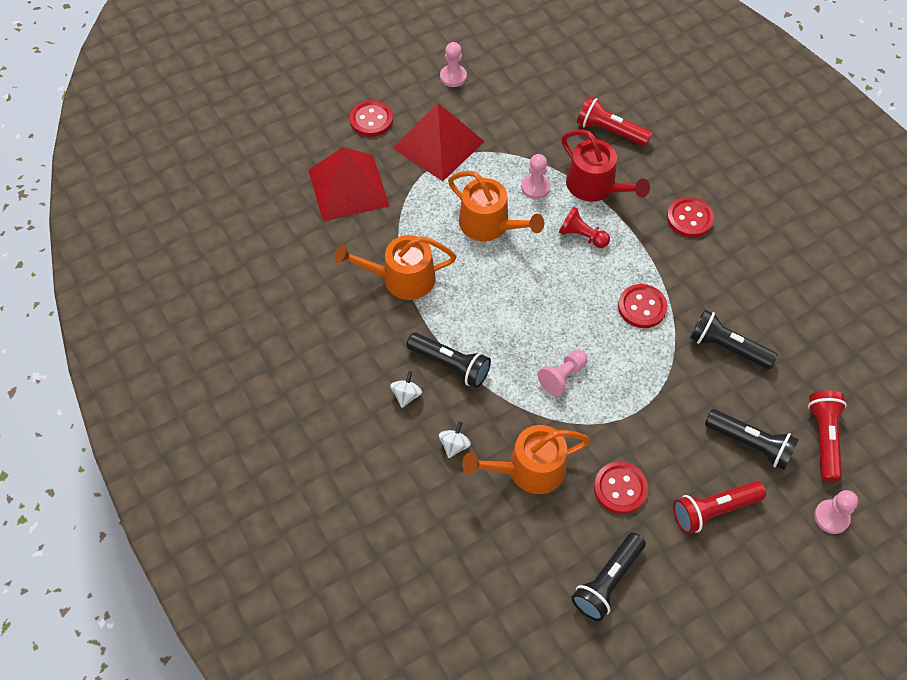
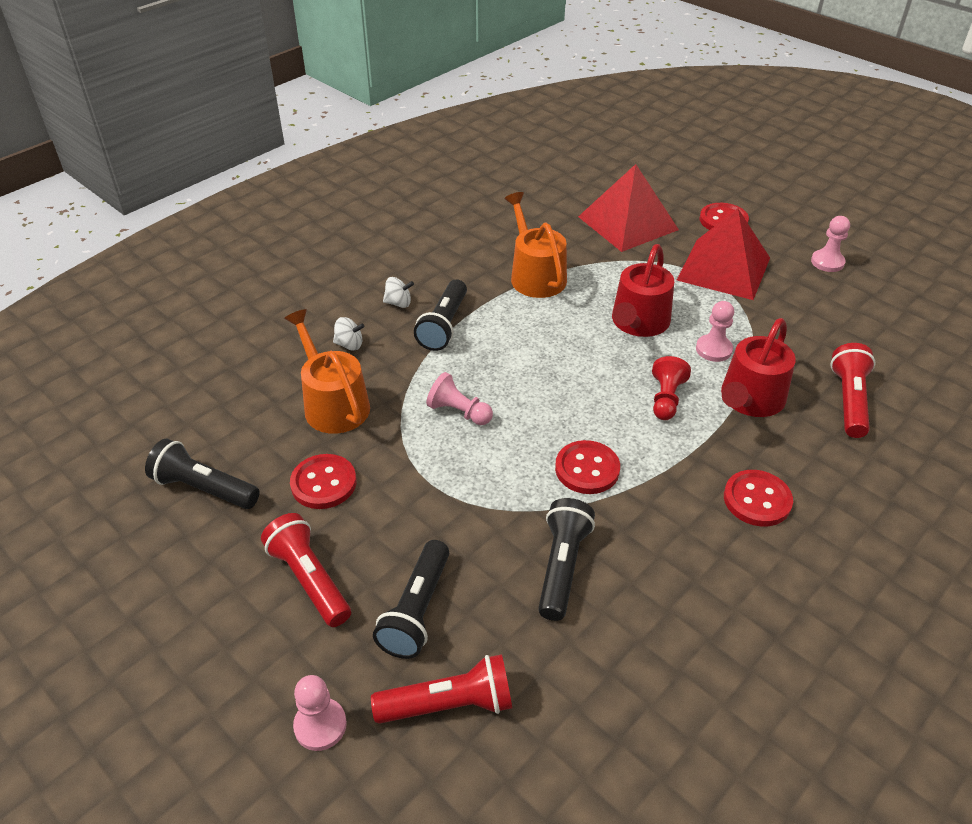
camera: 75 degrees right, 15 degrees down
orange watering can [448,171,544,241] -> red watering can [612,244,674,337]

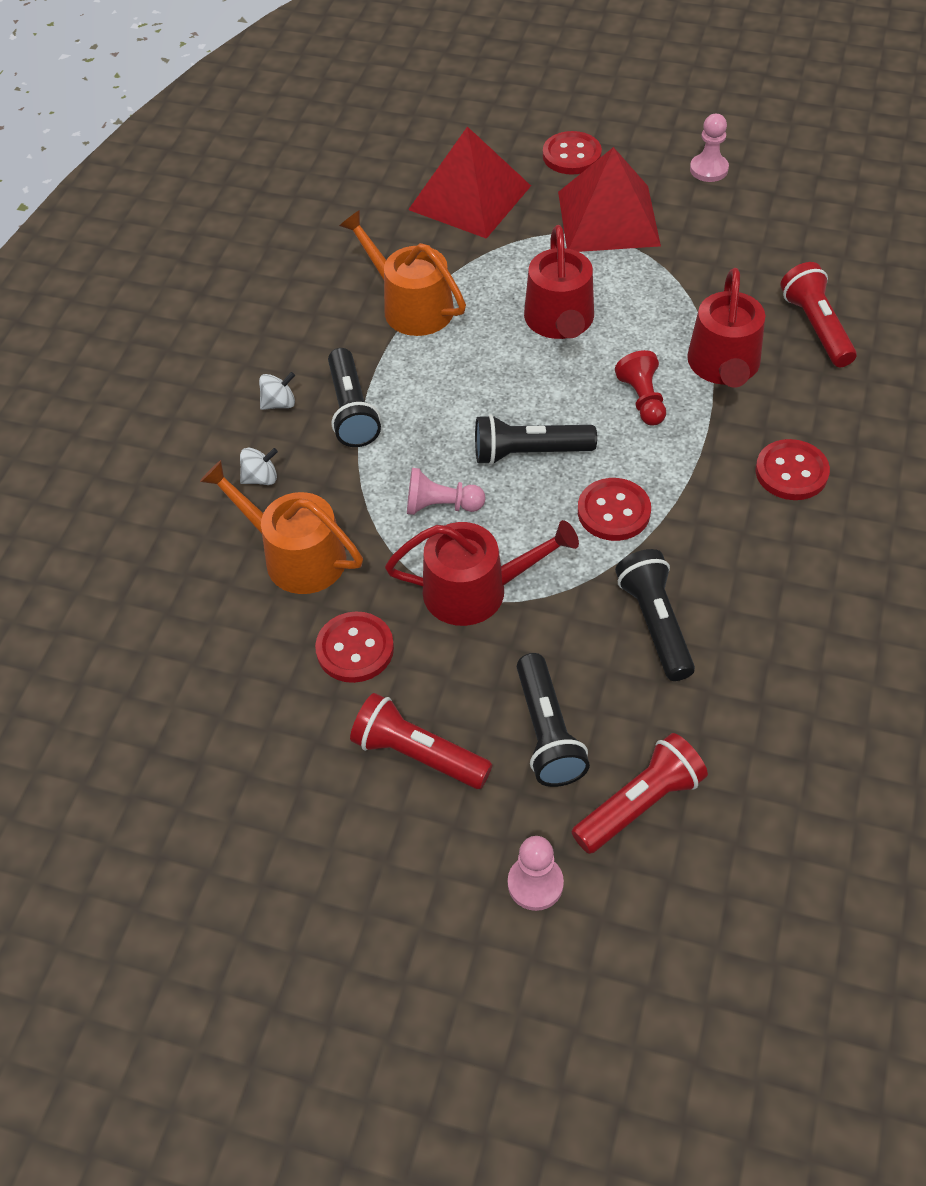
camera: 25 degrees left, 10 degrees up
black flashlight [145,439,260,509] -> black flashlight moved to [475,414,597,465]
pink pawn [696,301,734,362] -> none
none -> red watering can [385,520,579,626]

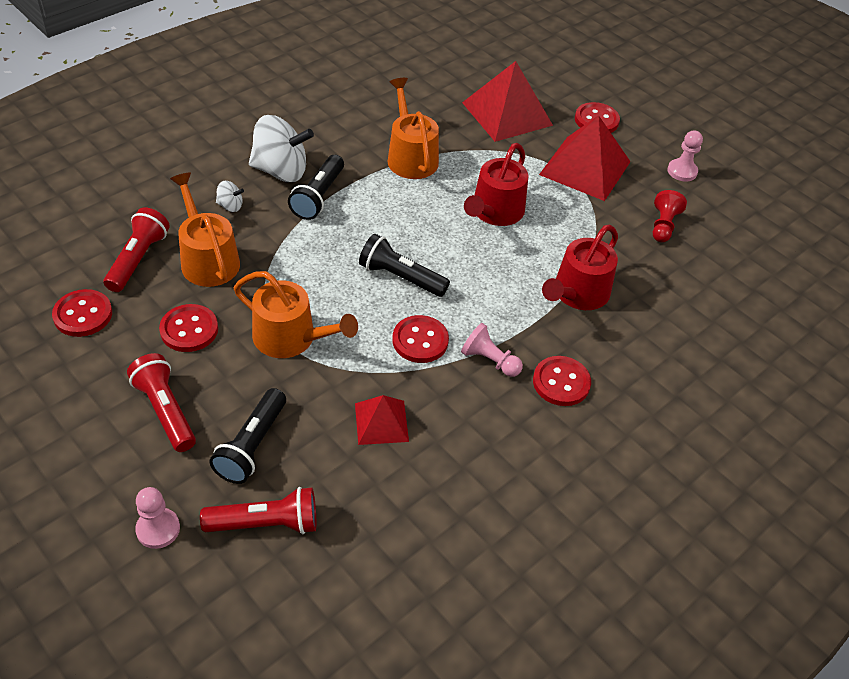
camera: 25 degrees right, 5 degrees down
white spinning top [259,372,295,410] -> white spinning top [249,115,314,182], size x2.24
red watering can [385,520,579,626] -> orange watering can [234,271,358,358]
pink pawn [407,468,485,515] -> pink pawn moved to [461,323,523,377]
red pawn [615,350,666,426] -> red pawn moved to [653,190,687,242]
black flashlight [615,549,695,681] -> red pyramid [355,395,409,445]
red flashlight [780,262,857,367] -> red flashlight moved to [103,207,170,292]
none -> red button [52,289,112,337]

